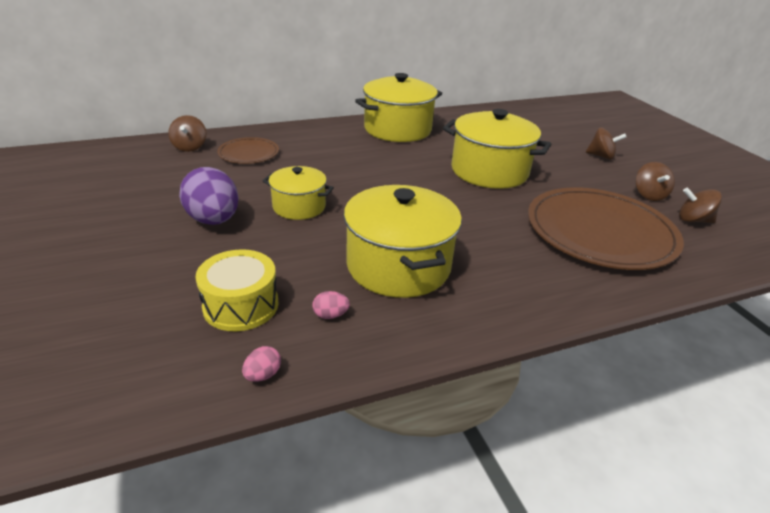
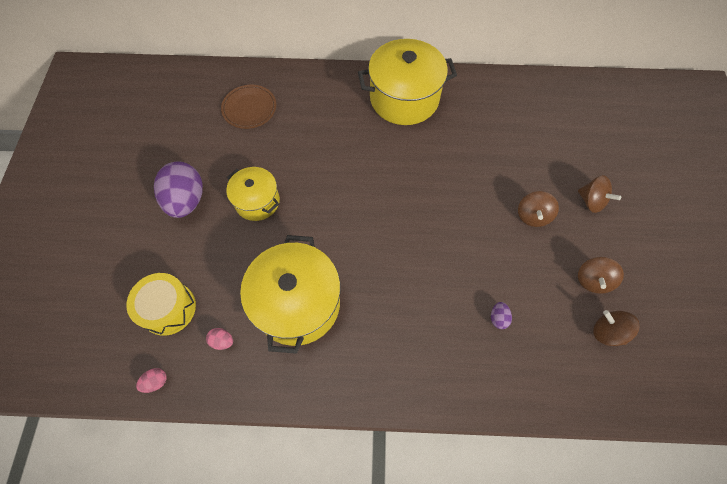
camera: 25 degrees right, 30 degrees up
brown spinning top [168,115,206,152] -> brown spinning top moved to [518,191,559,227]
yellow pot [443,109,551,189] -> none
brown plate [528,187,684,270] -> purple egg [491,302,512,329]

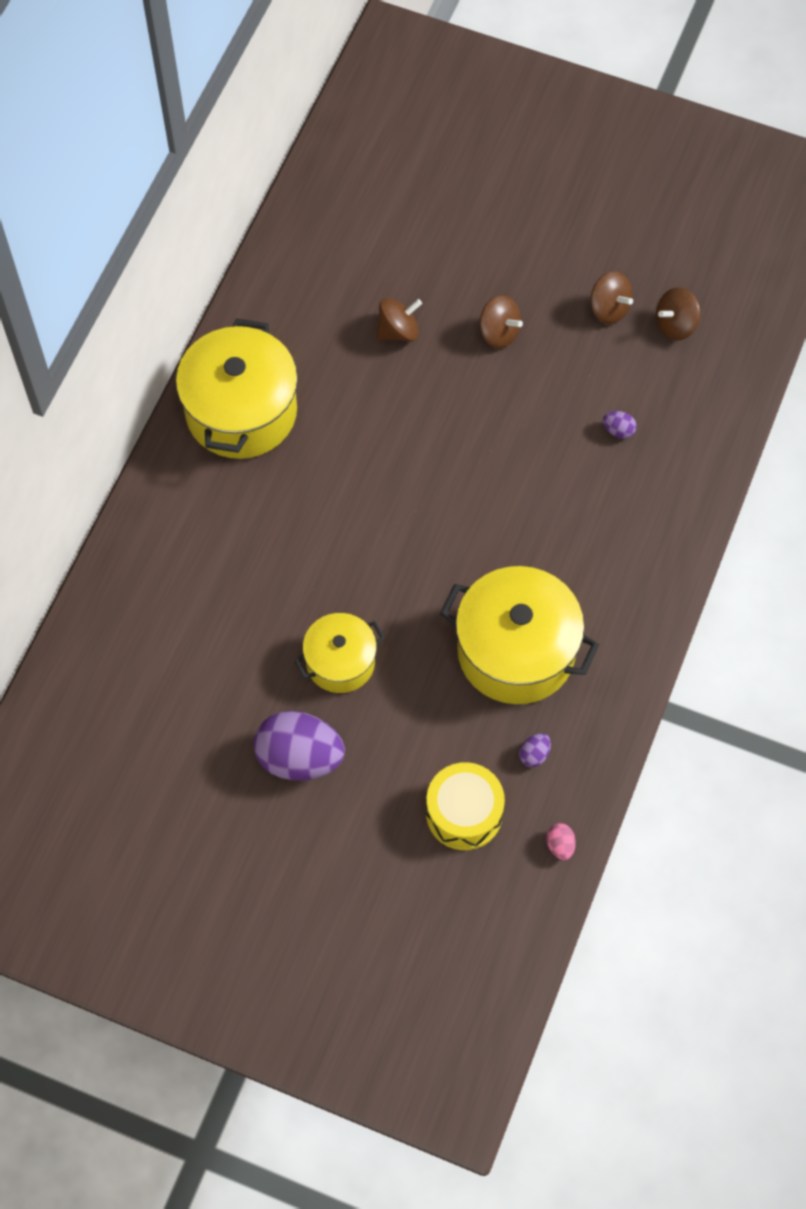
camera: 70 degrees left, 0 degrees up
pink egg [206,328,233,350] -> purple egg [519,733,551,767]
brown plate [221,85,276,129] -> none
brown spinning top [578,175,621,213] -> brown spinning top moved to [376,298,422,342]

